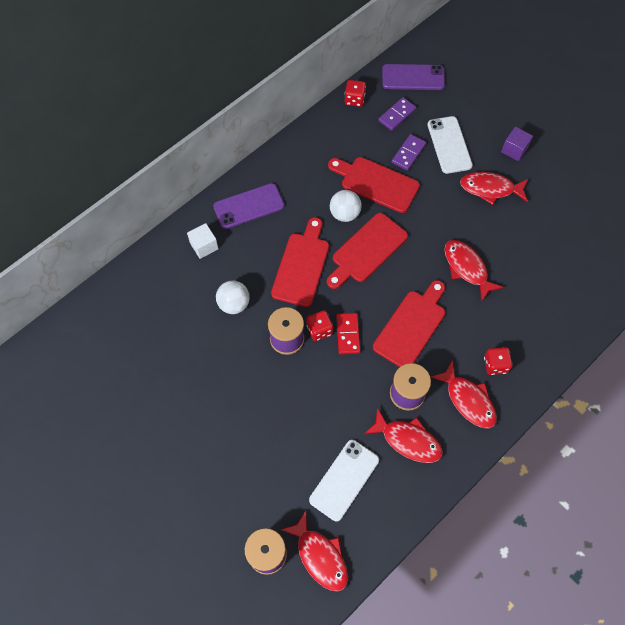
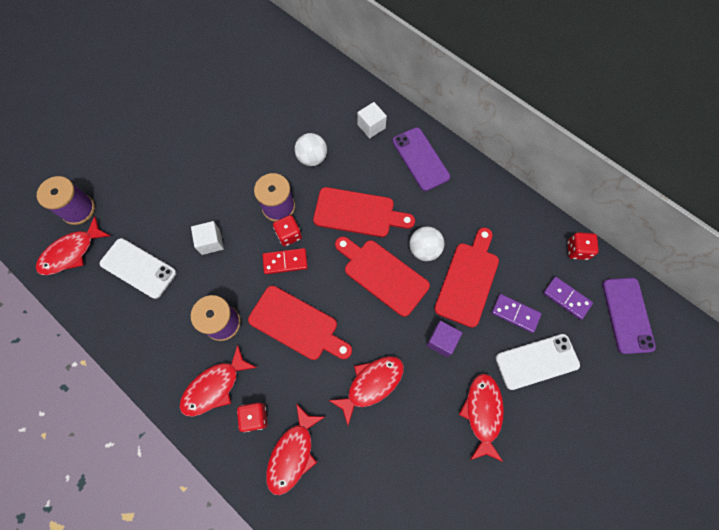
camera: 85 degrees right, 5 degrees up
red fish [364,408,443,463] -> red fish moved to [266,404,325,495]
purple cube [501,127,533,161] -> purple cube moved to [426,321,462,357]
none -> white cube [191,221,224,255]

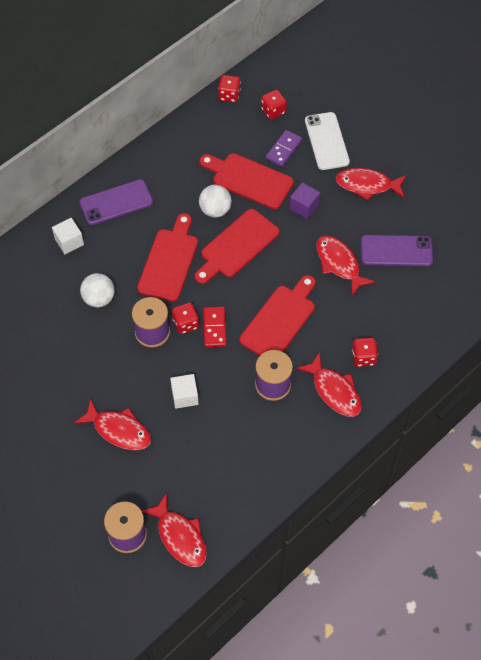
camera: 85 degrees left, 10 degrees down
white phone [100,238,176,299] -> none
red fish [266,404,325,495] -> red fish moved to [74,399,151,450]
purple domino [543,277,593,320] -> red dice [261,90,287,120]
purple phone [602,278,656,354] -> purple phone moved to [361,235,433,266]

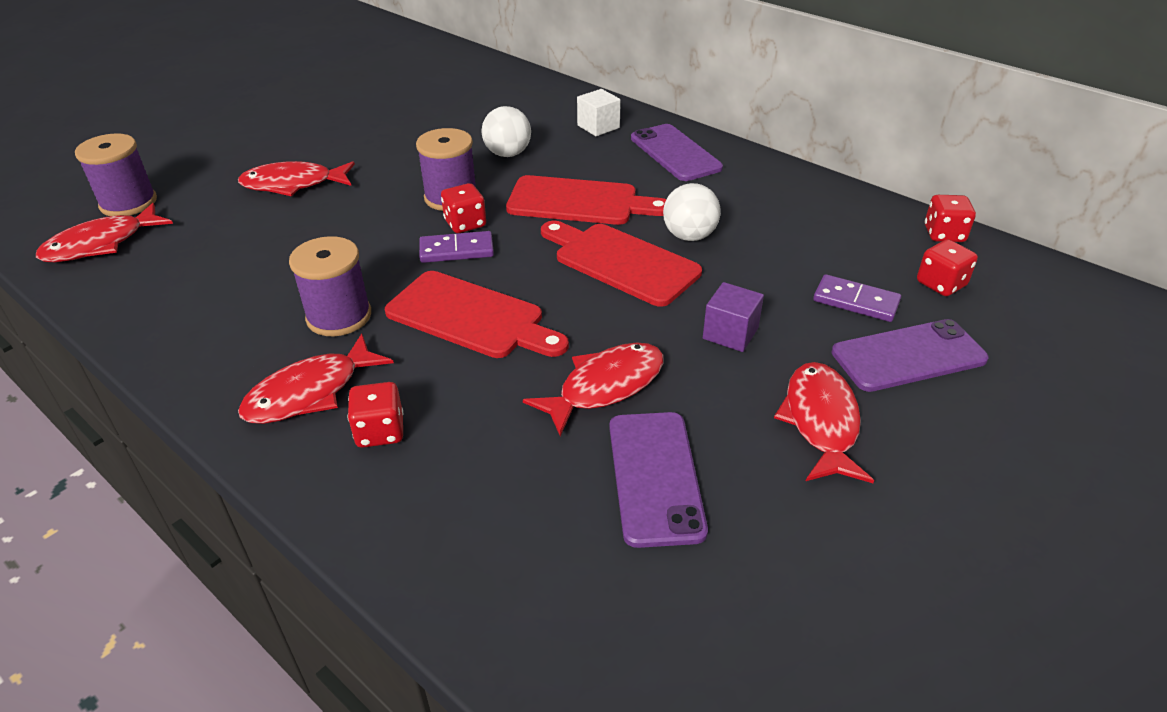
camera: 85 degrees right, 20 degrees down
red fish [74,399,151,450] -> red fish turned 60 degrees clockwise [238,161,355,196]
white cube [170,374,199,409] -> none
red cutting board [199,153,294,209] -> none
red domino [203,307,227,347] -> purple domino [419,231,494,263]
white phone [305,112,350,170] -> purple phone [831,319,989,392]

